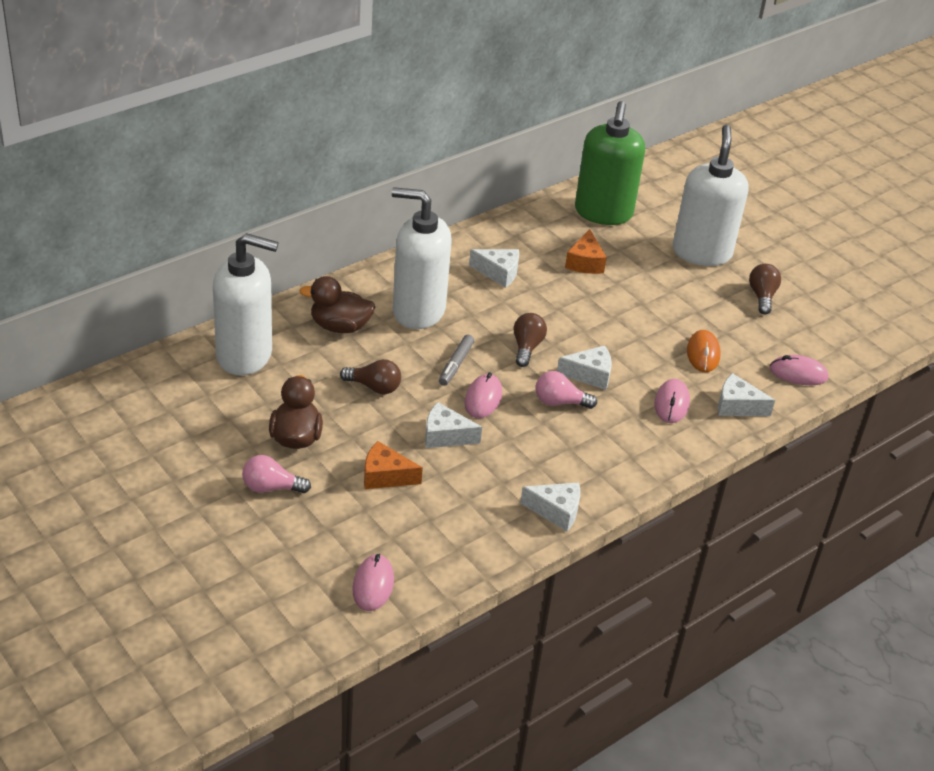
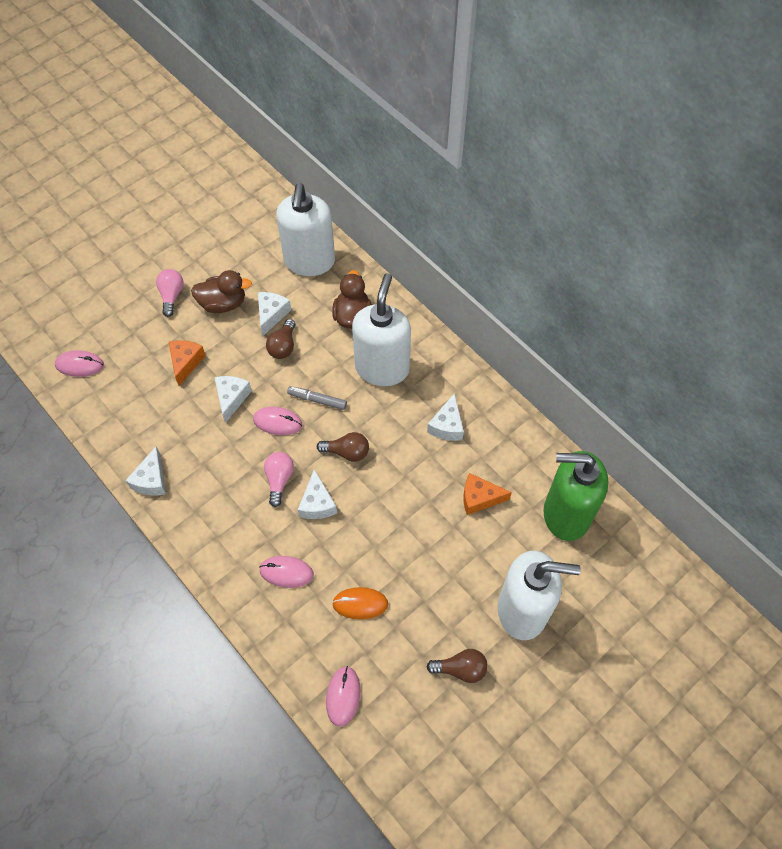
camera: 90 degrees right, 20 degrees up
white cheese [718,373,775,416] -> white cheese moved to [258,292,291,336]

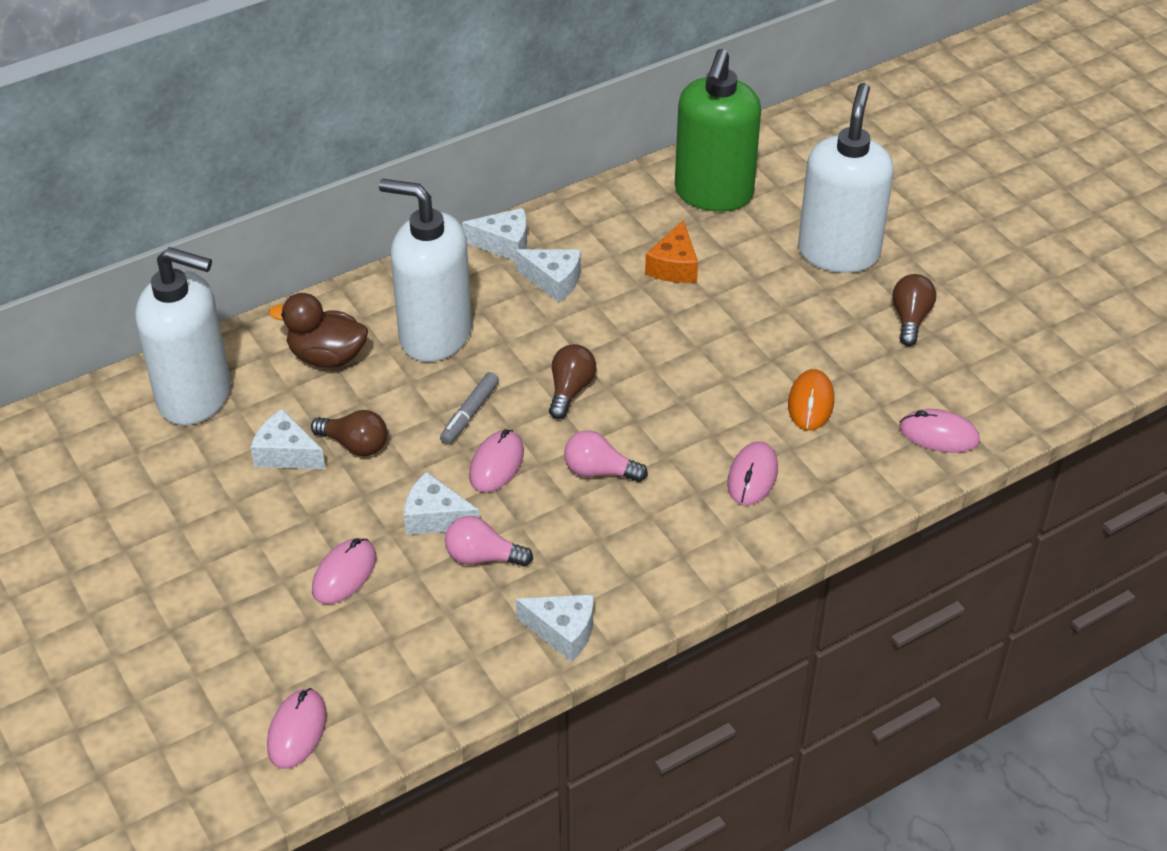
camera: 80 degrees left, 15 degrees down
pink light bulb [156,269,184,317] -> pink light bulb moved to [445,516,533,567]
orange cheese [169,340,206,386] -> pink mouse [312,538,377,604]
brown duck [191,270,252,313] -> none
white cheese [298,469,337,519] -> white cheese moved to [462,208,527,261]

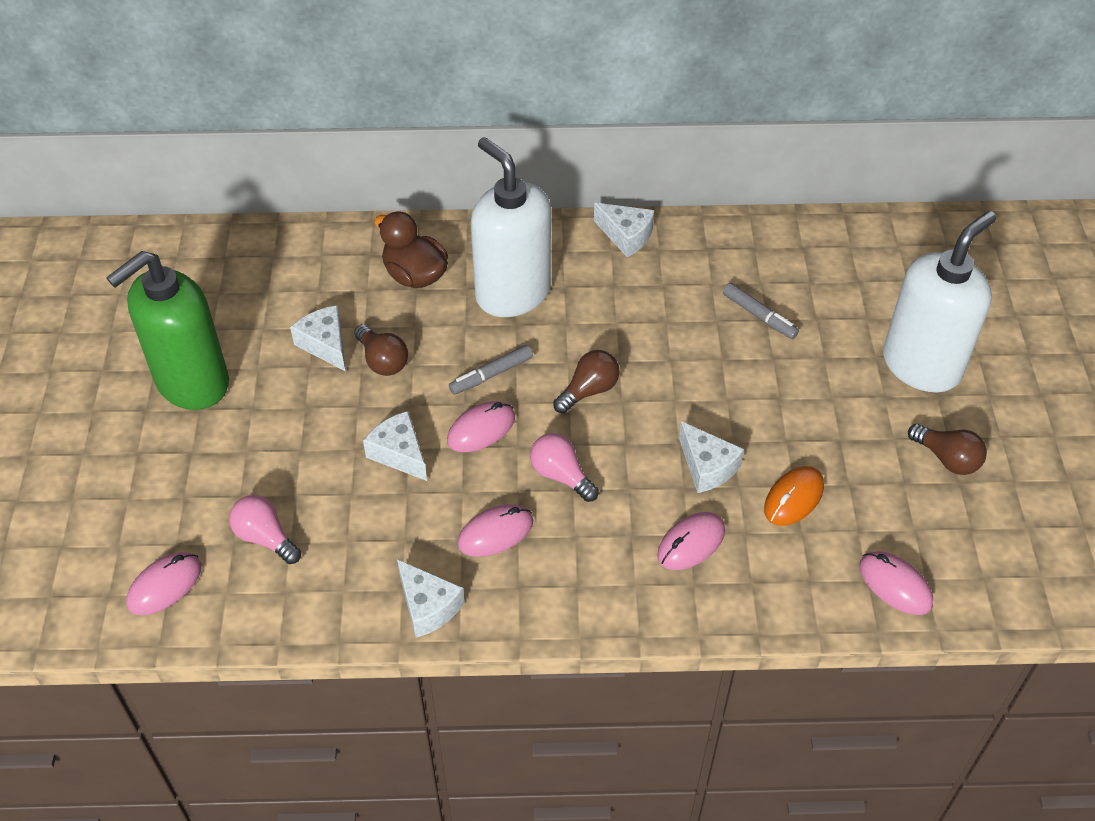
camera: 30 degrees right, 5 degrees up
white soap dispenser [135,247,231,425] -> none
pink mouse [312,538,377,604] -> pink mouse moved to [457,504,533,557]
pink light bulb [445,516,533,567] -> pink light bulb moved to [229,495,301,564]
white cheese [515,249,581,303] -> white cheese moved to [679,421,744,493]
orange cheese [645,220,698,283] -> grey marker [723,283,799,339]
green soap dispenser [675,49,761,212] -> green soap dispenser moved to [106,251,229,410]
brown light bulb [893,274,936,346] -> brown light bulb turned 90 degrees clockwise [908,424,987,475]

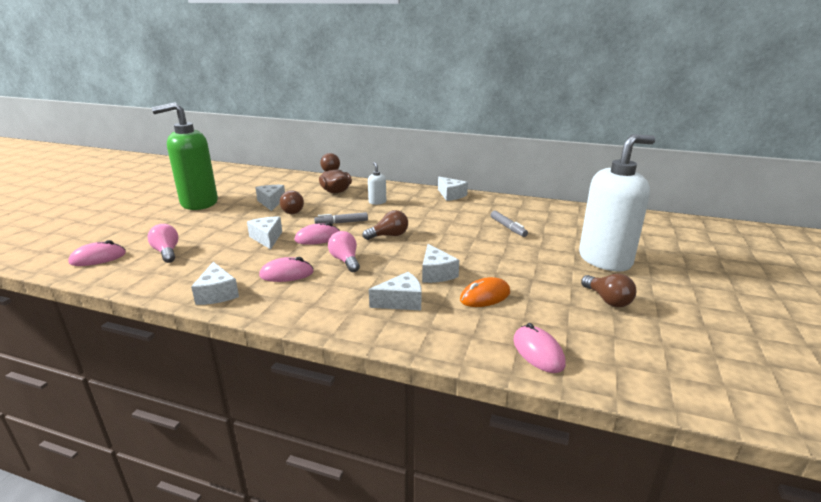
camera: 20 degrees right, 25 degrees down
white soap dispenser [471,137,551,317] -> white soap dispenser [368,162,386,205], size x0.41
pink mouse [657,512,725,570] -> white cheese [369,272,421,311]

